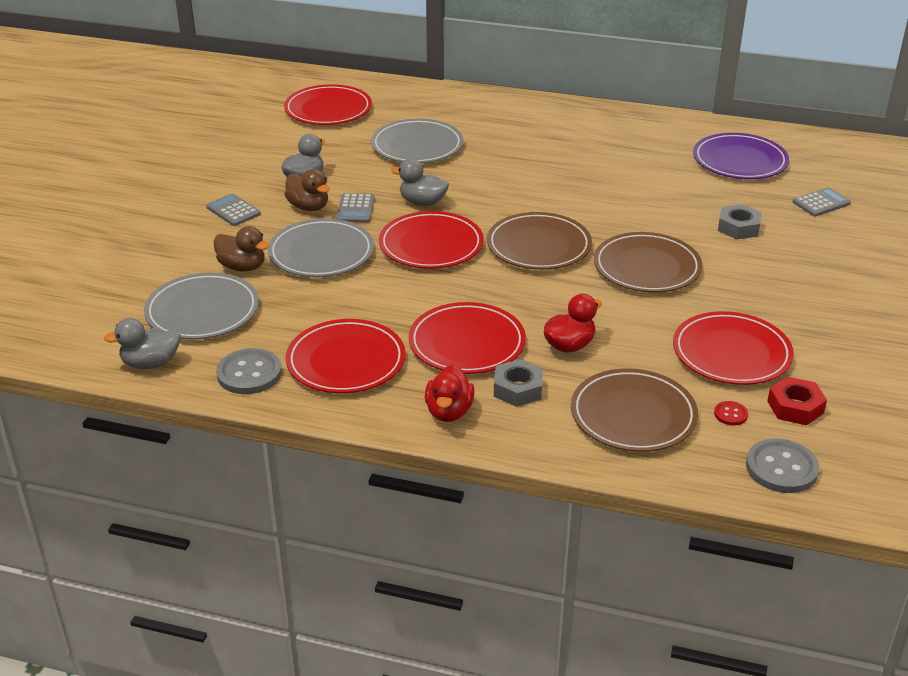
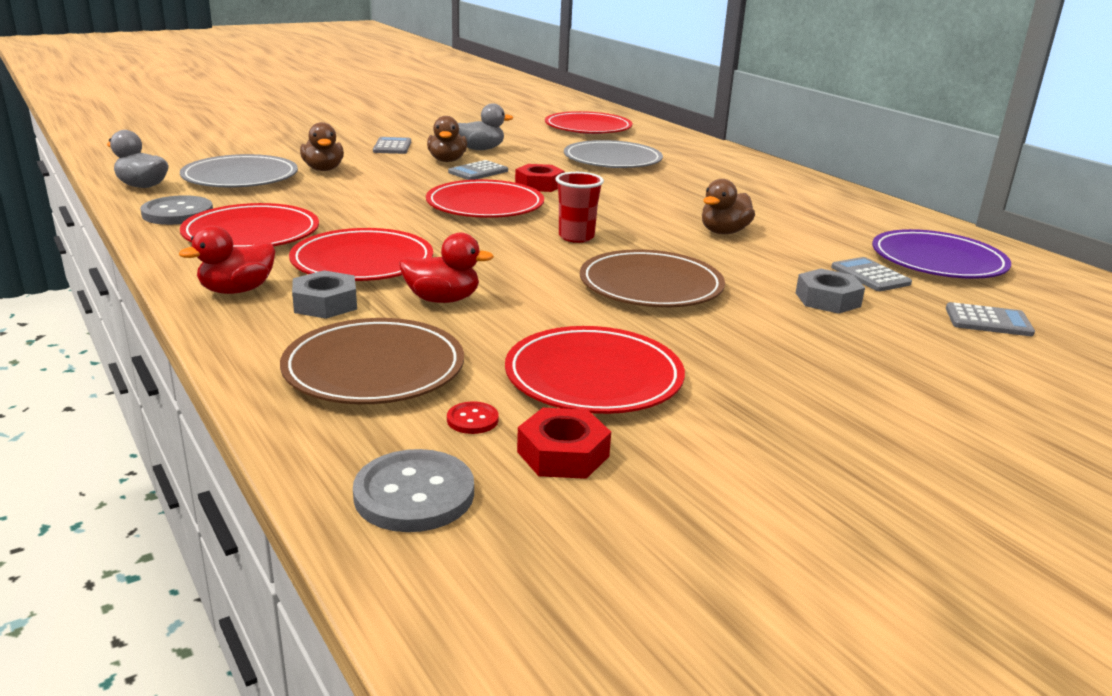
camera: 40 degrees right, 10 degrees down
grey plate [268,219,374,277] -> none
grey duck [391,159,449,206] -> red nut [515,164,564,192]
brown plate [487,212,592,270] -> red cup [556,172,604,243]
none -> brown duck [702,179,755,234]
none -> grey calculator [831,257,912,291]

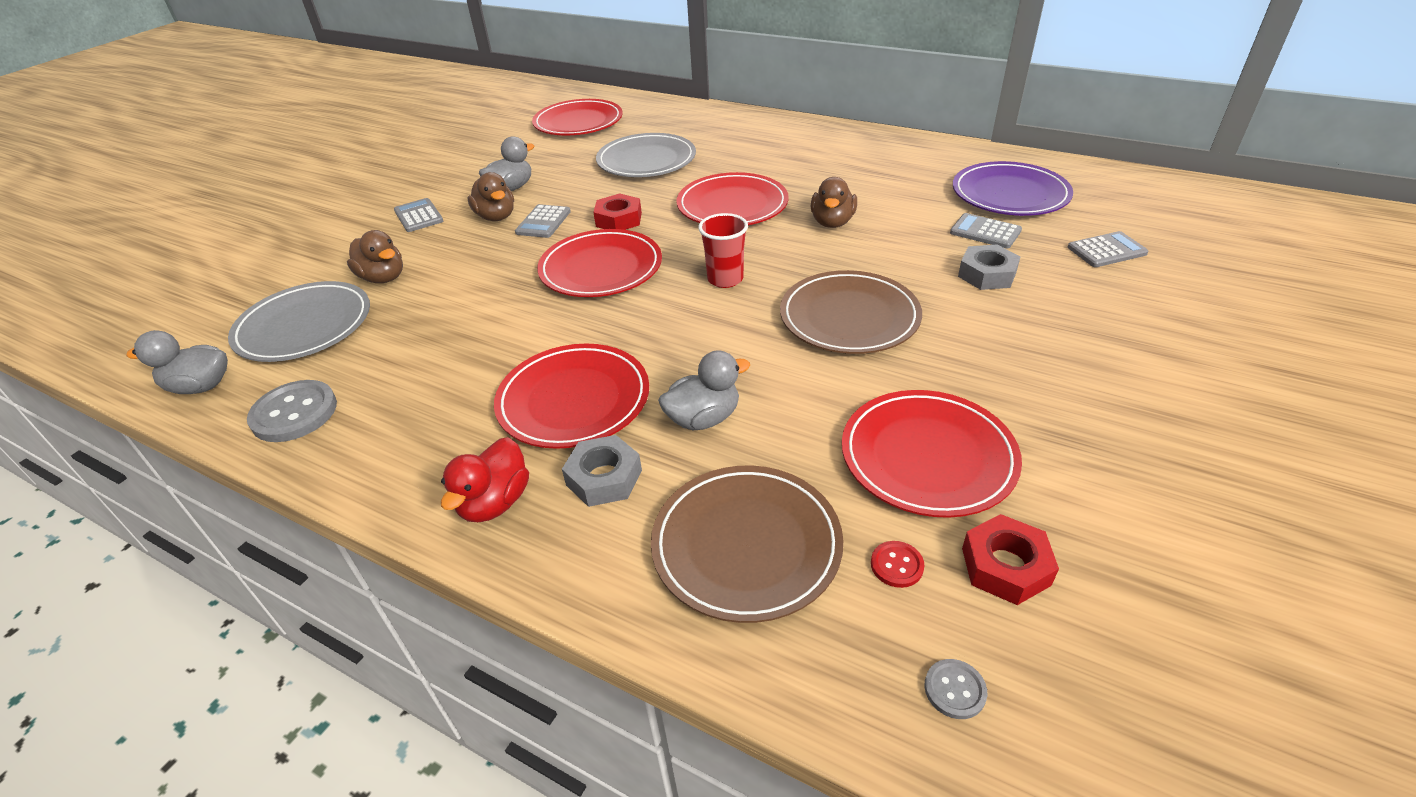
camera: 25 degrees left, 15 degrees up
red plate [180,203,319,247] -> red plate moved to [676,172,789,225]
grey button [353,449,474,532] -> grey button [924,659,987,719], size x0.50
red duck [399,233,494,303] -> grey duck [658,350,750,430]

